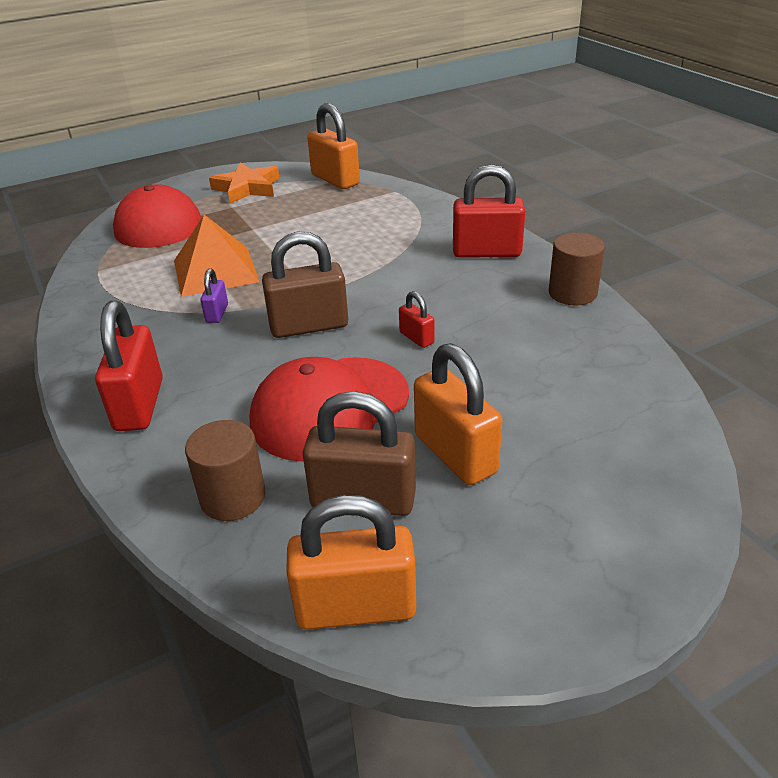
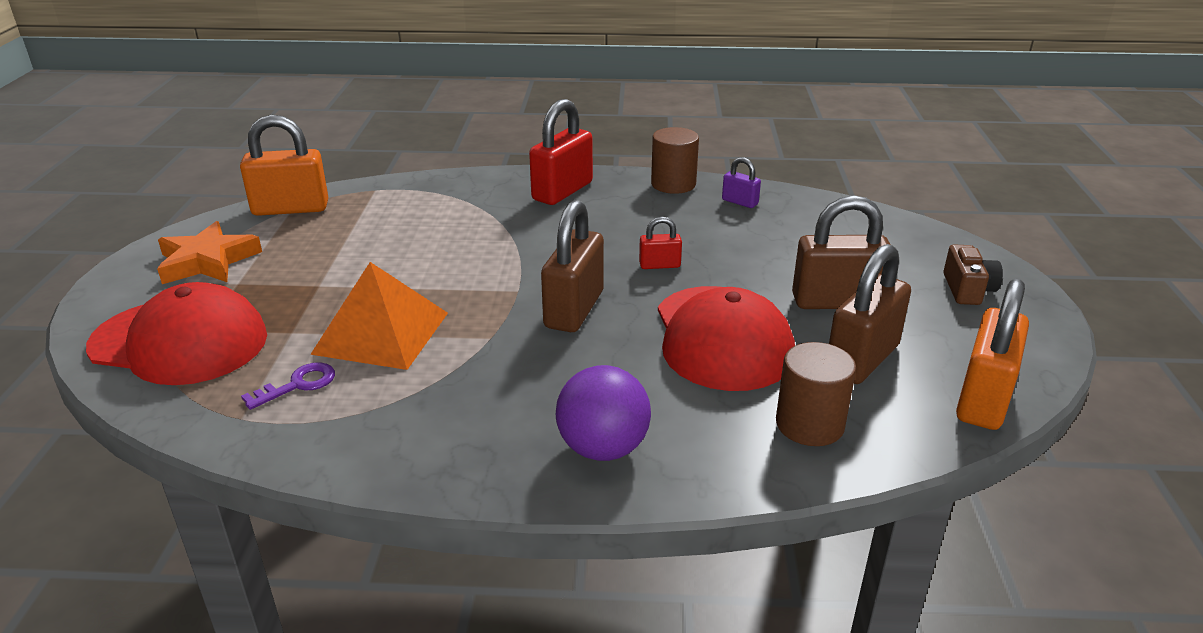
camera: 60 degrees left, 5 degrees down
red padlock [95,301,163,431] -> purple ball [556,365,651,461]
purple padlock [200,268,228,323] -> purple padlock moved to [722,157,761,208]
orange padlock [414,343,502,485] -> brown padlock [792,195,891,309]
none -> purple key [241,362,335,410]
none -> brown camera [943,244,1003,305]

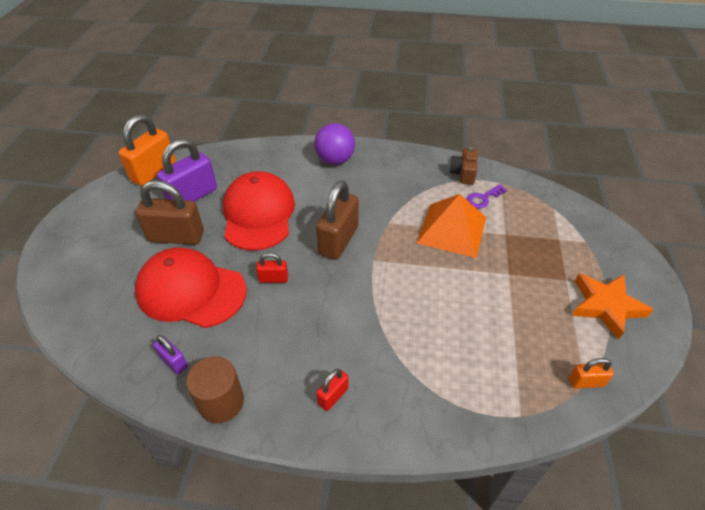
camera: 175 degrees left, 15 degrees up
red cap [86,282,267,385] -> red cap moved to [135,247,247,328]
orange padlock [240,115,328,216] -> orange padlock [569,358,614,389], size x0.50
red padlock [529,99,593,205] -> red padlock [316,369,349,411], size x0.50
brown cylinder [776,342,856,446] -> none
brown padlock [829,244,911,384] -> purple padlock [157,138,217,202]
brown camera [943,244,1003,305] -> brown camera moved to [450,147,478,185]

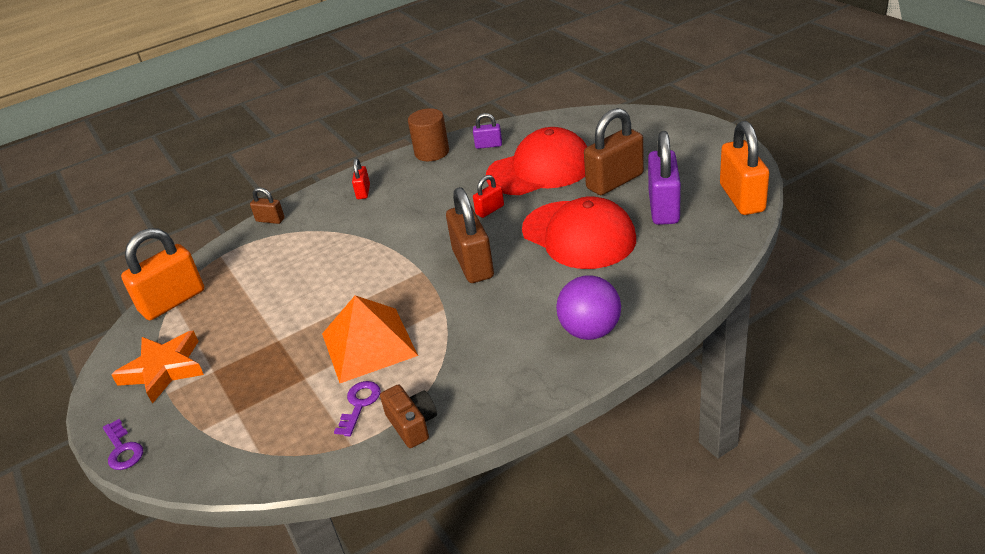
camera: 145 degrees right, 10 degrees down
orange padlock [569,358,614,389] -> orange padlock [121,228,204,320], size x2.02
none -> purple key [103,419,143,470]
none -> brown padlock [250,187,285,224]

